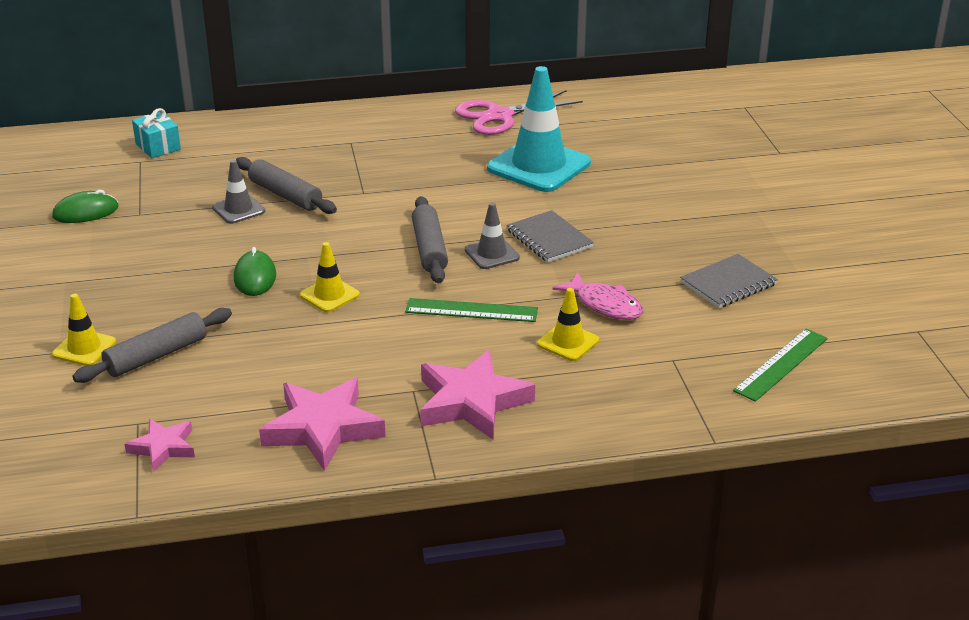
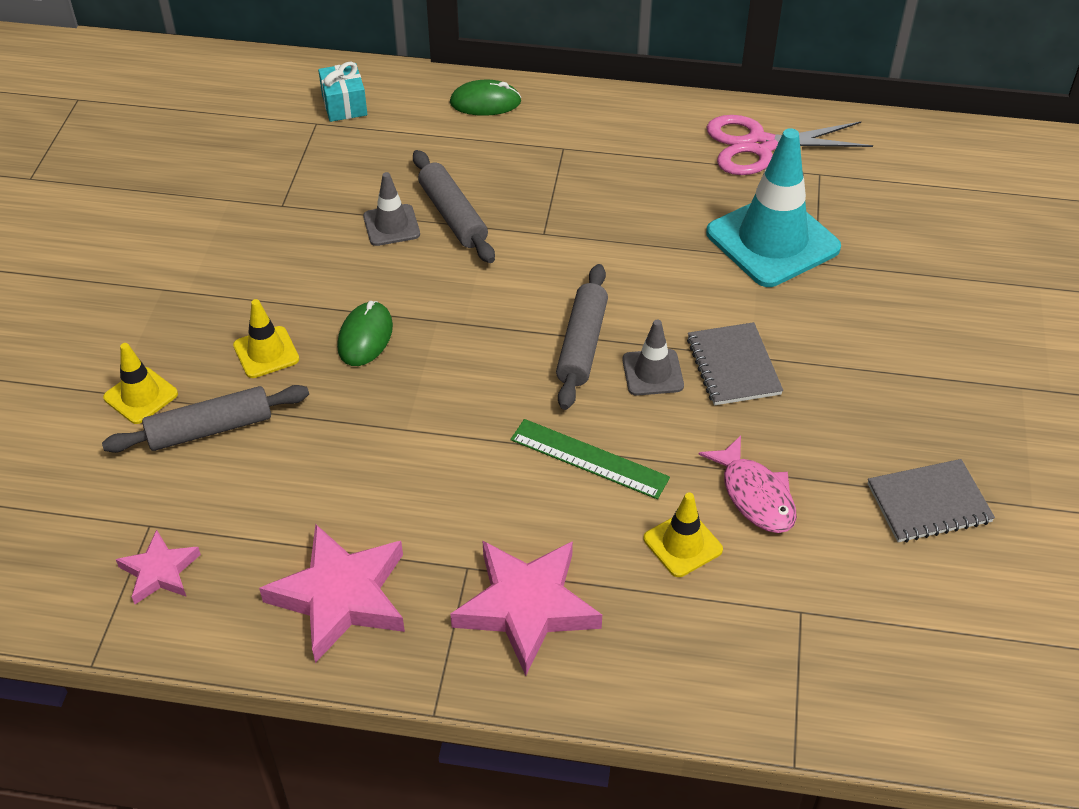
camera: 20 degrees right, 15 degrees up
green mouse [52,190,119,223] -> green mouse moved to [450,80,522,116]
yellow traffic cone [300,242,360,312] -> yellow traffic cone moved to [233,299,299,378]
green ruler [733,329,828,402] -> none

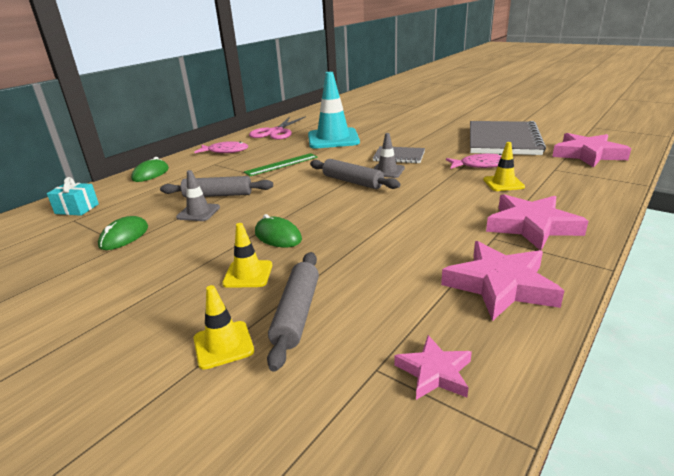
camera: 60 degrees left, 20 degrees down
green ruler [510,419,670,499] -> green ruler moved to [244,153,318,176]
grey notebook [868,459,995,542] -> grey notebook [470,121,546,155], size x1.95
none -> green mouse [98,216,148,250]
none -> pink fish [194,141,248,153]
none -> pink star [552,133,631,168]

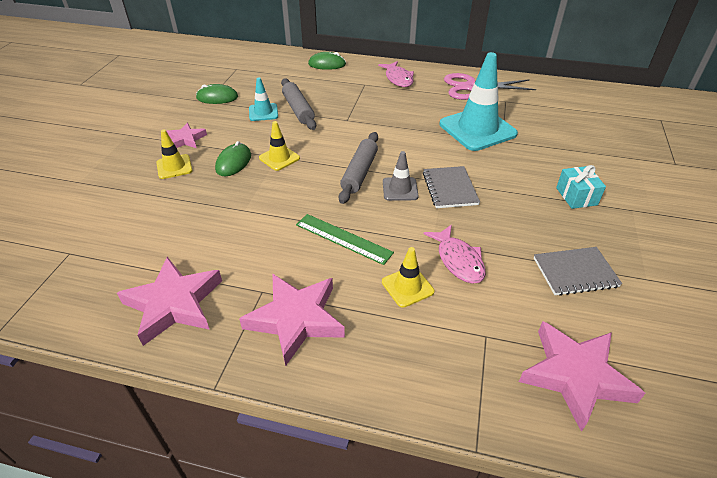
camera: 65 degrees right, 15 degrees up
turquoise gift [47,177,99,216] -> turquoise gift moved to [556,165,606,209]
grey traffic cone [176,170,220,221] -> turquoise traffic cone [249,77,278,121]
yellow traffic cone [194,285,254,370] -> yellow traffic cone moved to [259,121,300,171]
green ruler [244,153,318,176] -> green ruler moved to [296,214,394,265]
grey rolling pin [267,252,319,372] -> none
pink star [394,335,472,400] -> pink star moved to [167,123,207,148]
grey notebook [470,121,546,155] -> grey notebook [534,247,622,296], size x0.51

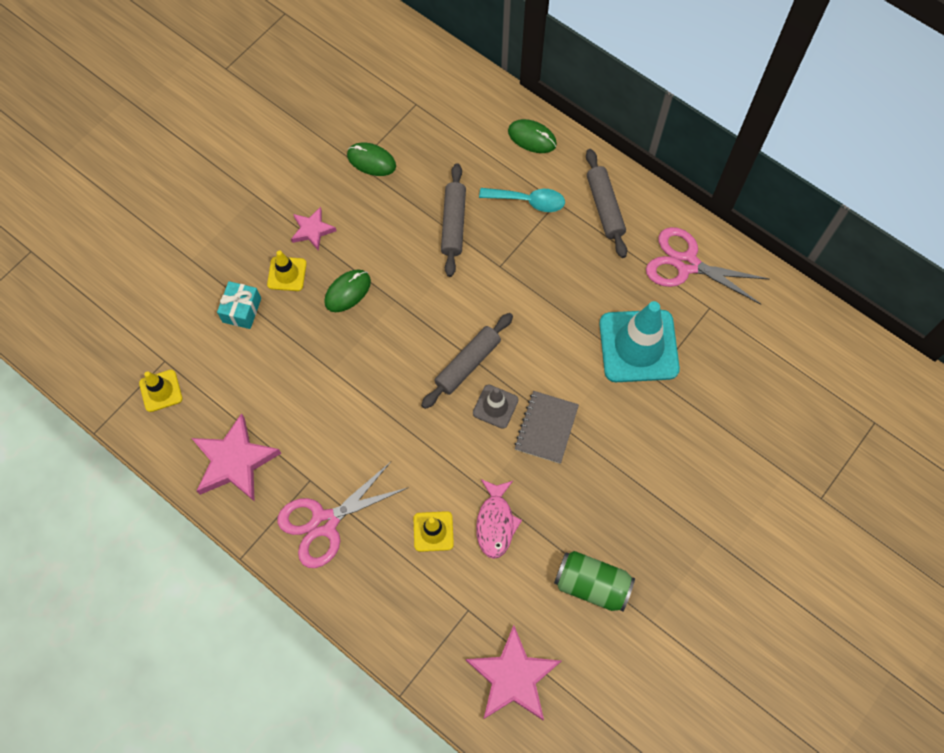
camera: 25 degrees right, 25 degrees up
pink star [239,273,345,366] -> pink scissors [277,462,409,568]
turquoise traffic cone [249,77,278,121] -> none
yellow traffic cone [259,121,300,171] -> yellow traffic cone moved to [139,370,182,412]
green ruler [296,214,394,265] -> none
pink fish [378,61,414,87] -> grey rolling pin [586,149,627,258]
grey notebook [534,247,622,296] -> green can [554,551,635,612]
turquoise gift [556,165,606,209] -> turquoise gift moved to [217,281,261,329]
none -> turquoise spoon [479,188,565,212]

